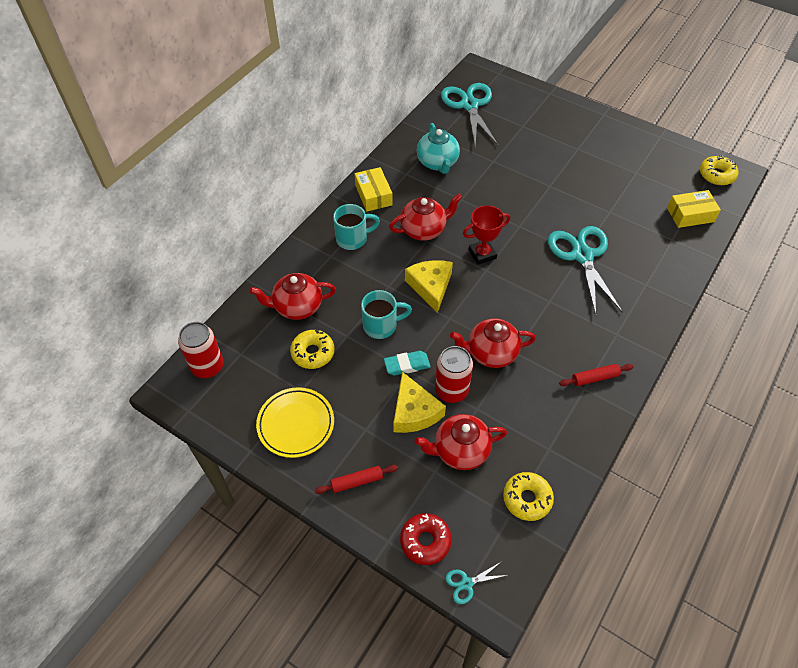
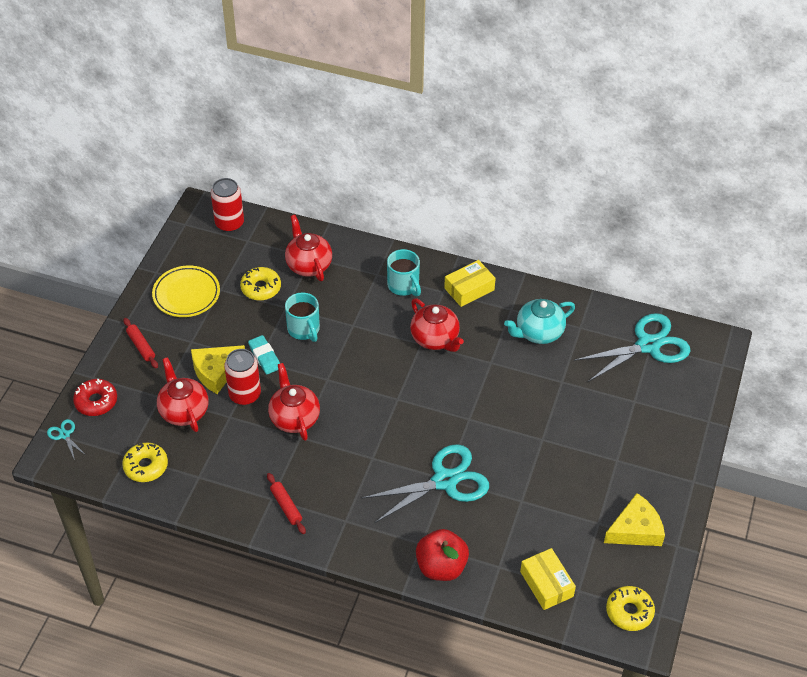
camera: 75 degrees right, 5 degrees down
yellow cheese [405,260,453,313] -> yellow cheese moved to [604,493,665,546]
red trophy [463,205,510,265] -> none
none -> red apple [416,529,469,581]

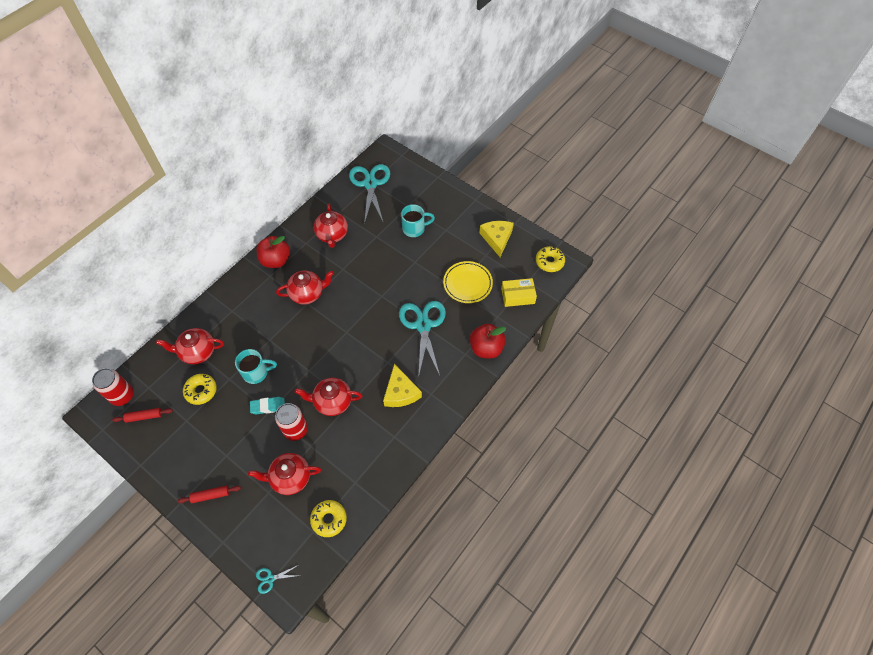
camera: 70 degrees left, 10 degrees up
red donut [73,379,117,416] -> none
yellow plate [152,265,220,317] -> yellow plate moved to [443,261,493,303]
yellow cheese [191,345,245,394] -> yellow cheese moved to [383,364,422,407]
red rolling pin [267,473,306,534] -> red rolling pin moved to [112,408,173,423]
turquoise mug [387,249,421,296] -> turquoise mug moved to [401,204,435,237]
yellow box [444,260,496,307] -> red apple [256,236,290,268]
turquoise teapot [504,299,575,344] -> red teapot [314,204,348,248]

